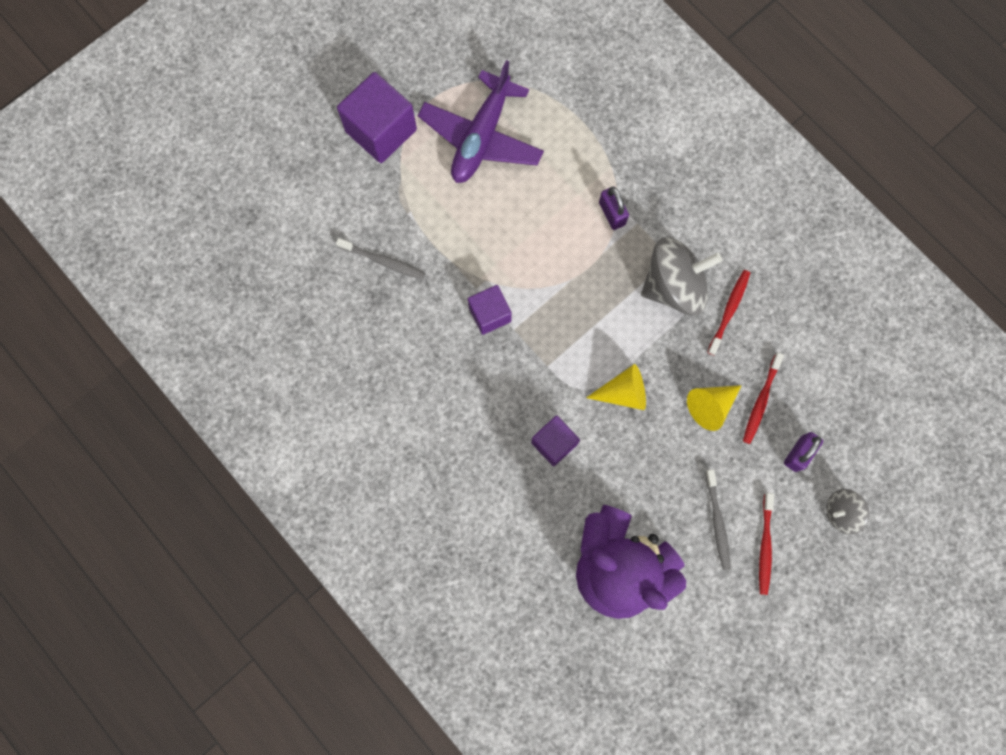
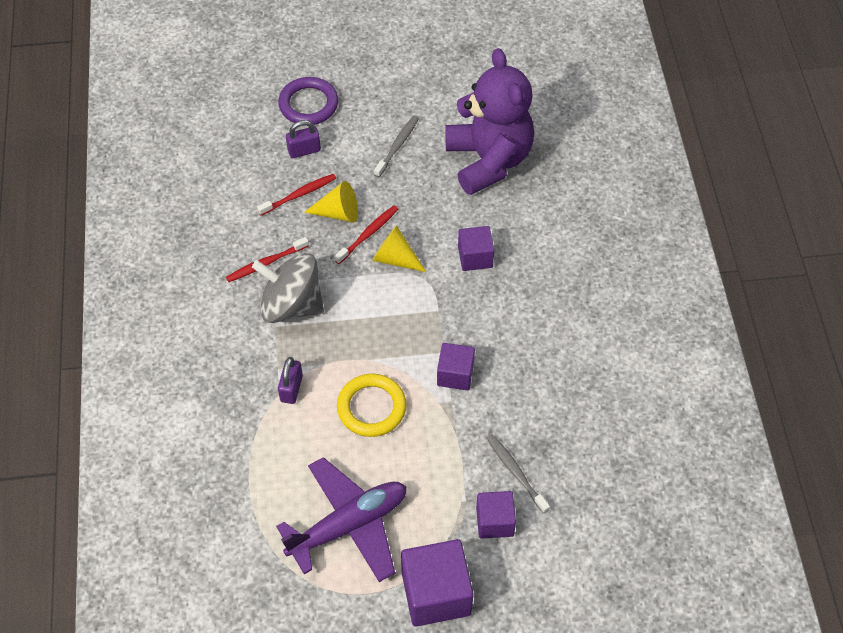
camera: 145 degrees left, 20 degrees down
red toothbrush [759,493,774,595] -> red toothbrush moved to [334,206,398,264]
grey spinning top [826,489,869,535] -> purple ring [278,77,338,125]
none -> yellow ring [337,374,407,437]
none -> purple cube [476,491,516,539]

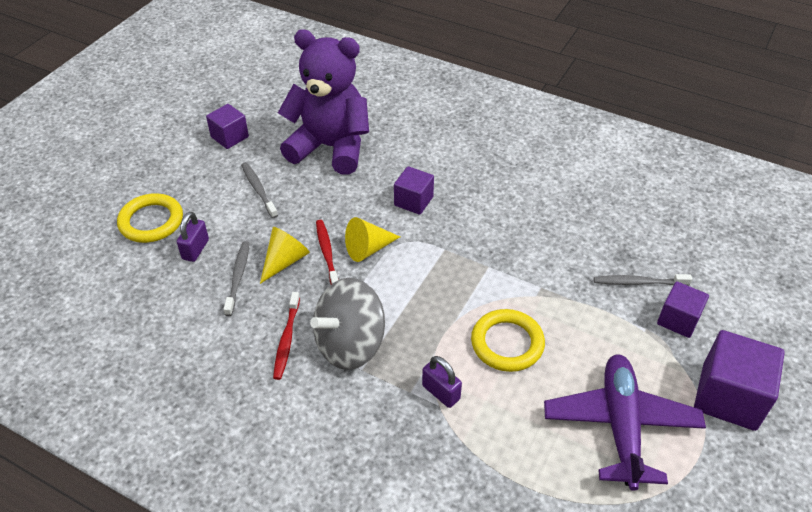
camera: 55 degrees left, 10 degrees down
red toothbrush [257,174,336,215] -> grey toothbrush [223,241,249,316]
purple ring [278,77,338,125] -> yellow ring [117,193,183,243]
purple cube [437,343,475,391] -> purple cube moved to [206,104,249,149]

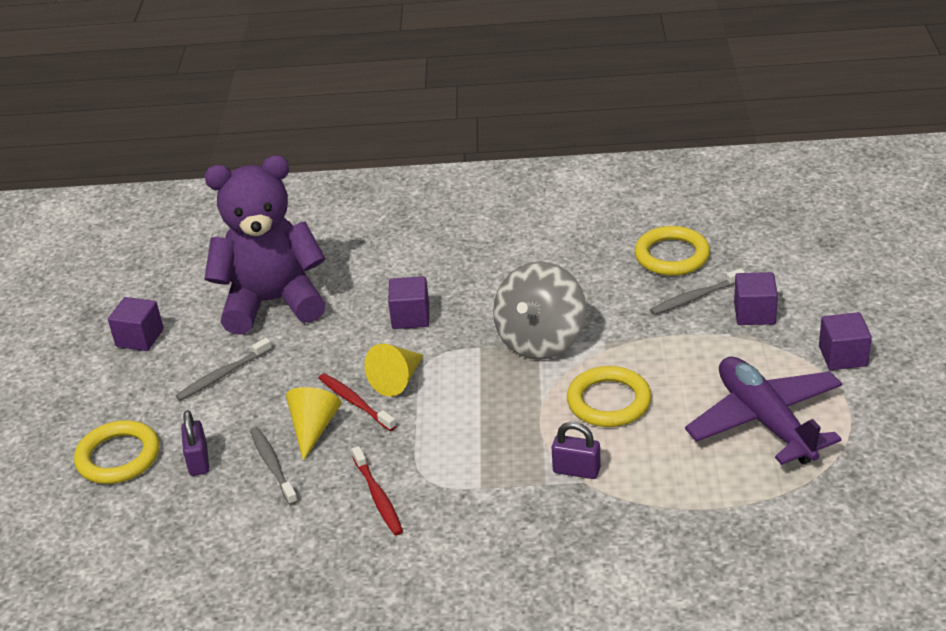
camera: 25 degrees left, 10 degrees down
grey toothbrush [241,162,278,218] -> grey toothbrush turned 75 degrees counterclockwise [176,338,272,401]
grey spinning top [310,278,385,370] -> grey spinning top moved to [493,262,586,360]
purple cube [694,330,785,431] -> purple cube [819,312,872,370], size x0.60
none -> yellow ring [634,226,710,276]

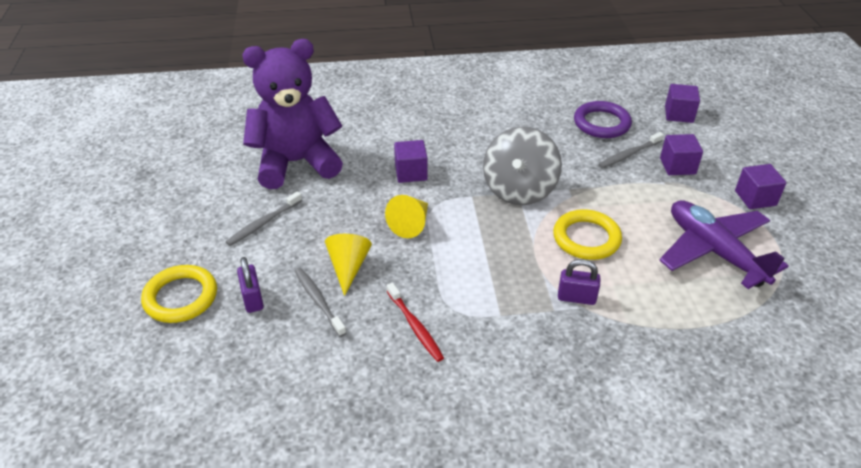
camera: 10 degrees left, 5 degrees up
purple cube [108,297,164,351] -> purple cube moved to [665,84,700,123]
red toothbrush [319,373,396,431] -> none
yellow ring [634,226,710,276] -> purple ring [574,101,632,138]

